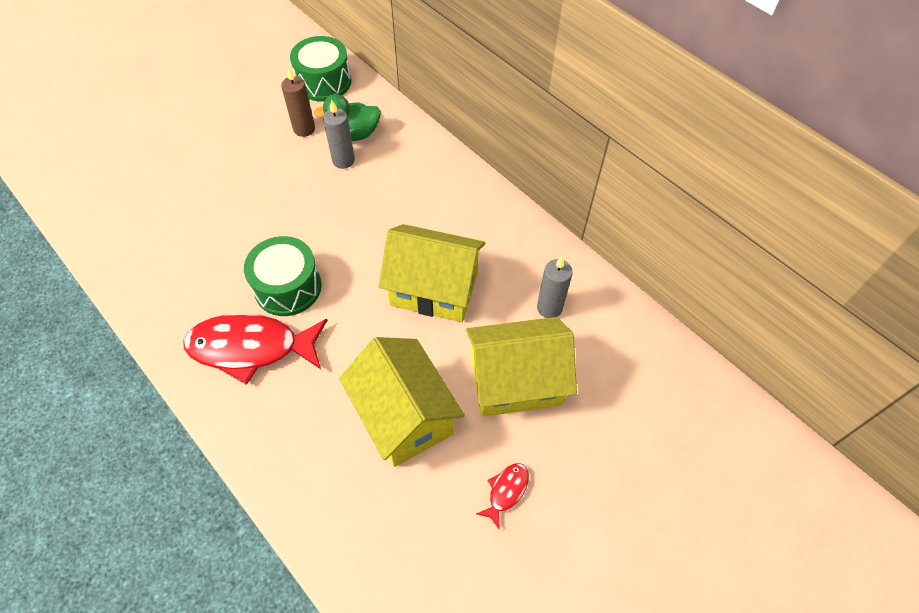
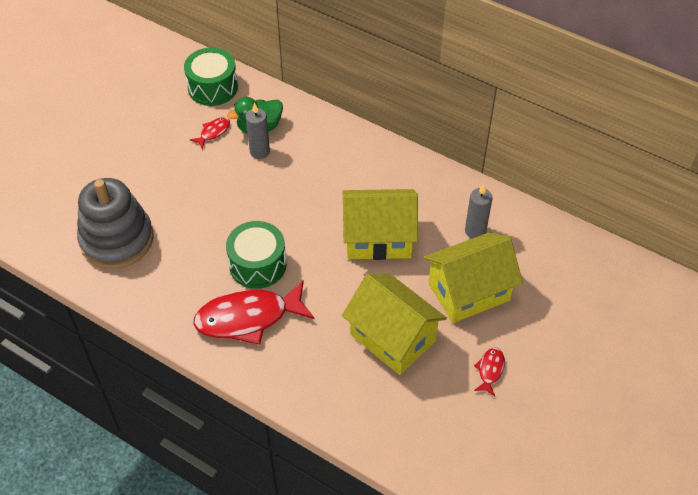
camera: 15 degrees left, 5 degrees down
brown candle [281,67,315,137] -> red fish [190,117,230,149]
none -> grey stacking toy [77,178,154,269]

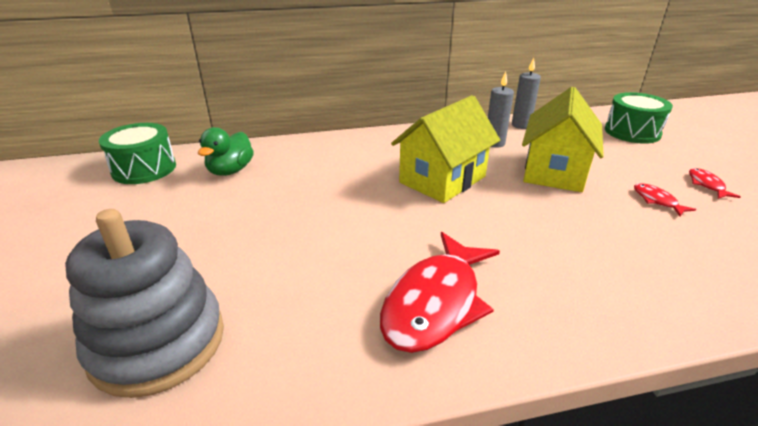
camera: 45 degrees left, 20 degrees down
red fish [190,117,230,149] -> red fish moved to [689,168,740,199]
green drum [226,221,286,289] -> green drum moved to [605,92,673,144]
grey candle [245,102,270,159] -> grey candle moved to [512,58,541,129]
yellow house [342,273,447,375] -> none

